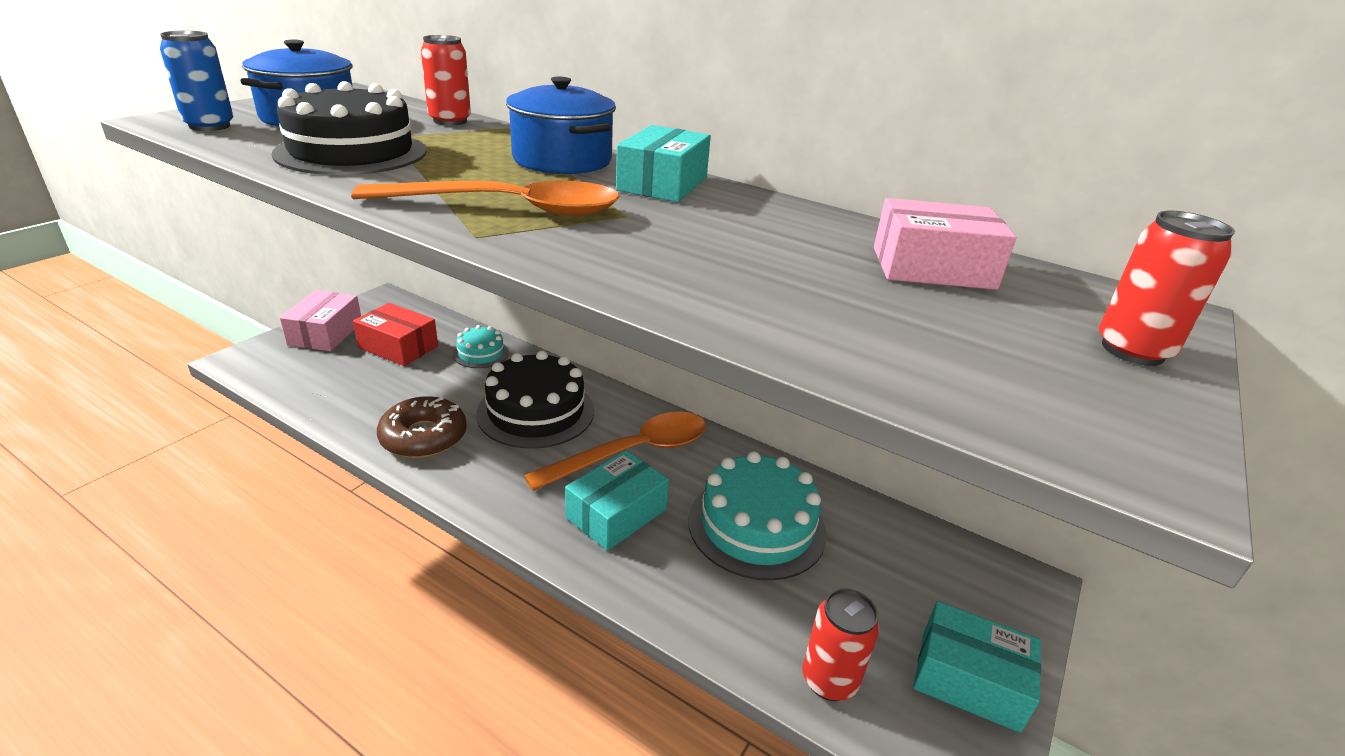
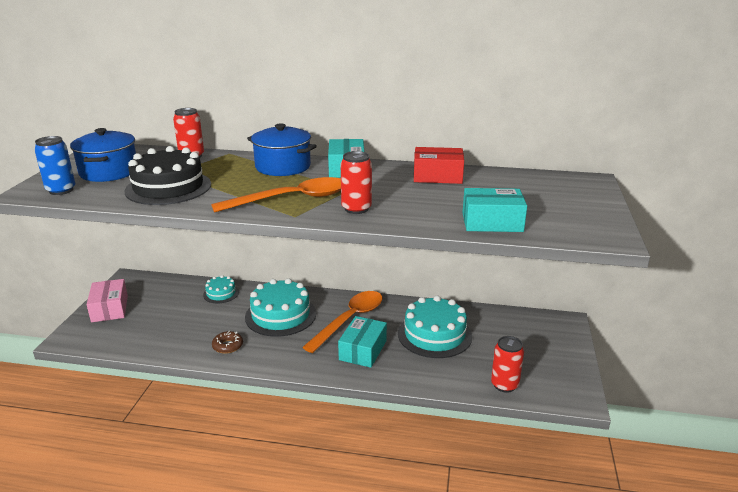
camera: 20 degrees left, 5 degrees down
red box [353,303,438,366] -> red box moved to [414,147,464,184]
brown donut [377,396,467,458] -> brown donut [212,331,243,354], size x0.59
black cake [476,351,594,449] -> turquoise cake [245,278,316,337]
pink box [874,198,1016,290] -> none
turquoise box [913,601,1041,733] -> turquoise box moved to [462,188,527,232]
red can [1099,211,1235,366] -> red can moved to [340,151,372,214]

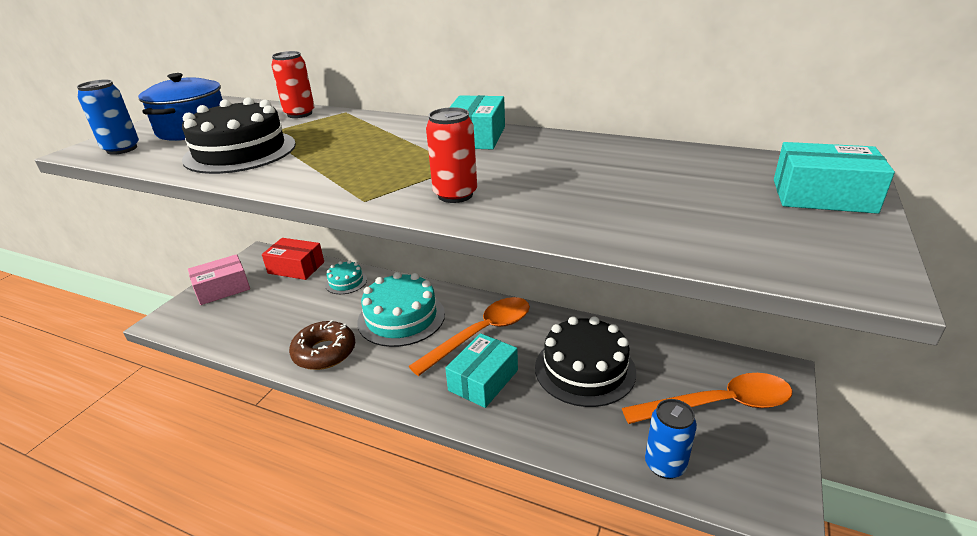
camera: 15 degrees right, 5 degrees up
pink box [87,279,128,322] -> pink box turned 60 degrees clockwise [188,254,250,305]
orange spoon [211,177,341,213] -> orange spoon moved to [622,373,792,424]
brown donut [212,331,243,354] -> brown donut [289,320,355,370], size x1.69
blue pot [247,124,317,176] -> none
turquoise cake [398,296,472,358] -> black cake [535,316,636,407]
red box [414,147,464,184] -> red box moved to [262,238,324,280]
turquoise box [462,188,527,232] -> turquoise box moved to [774,142,895,214]
red can [491,336,524,393] -> blue can [645,399,697,479]

